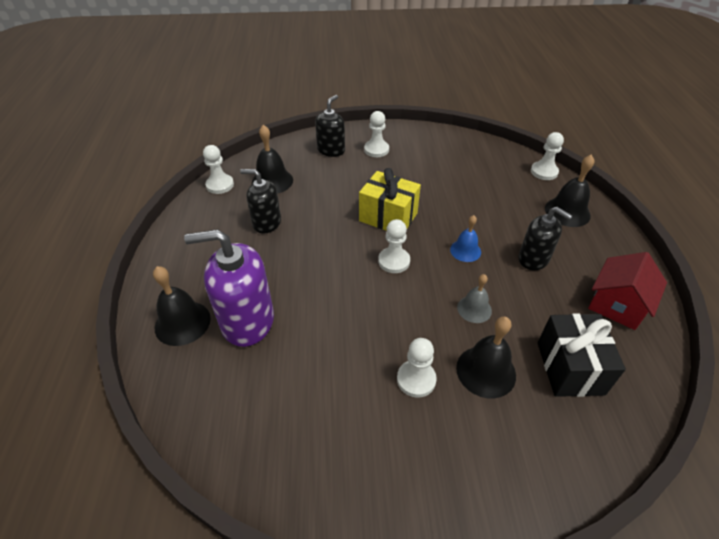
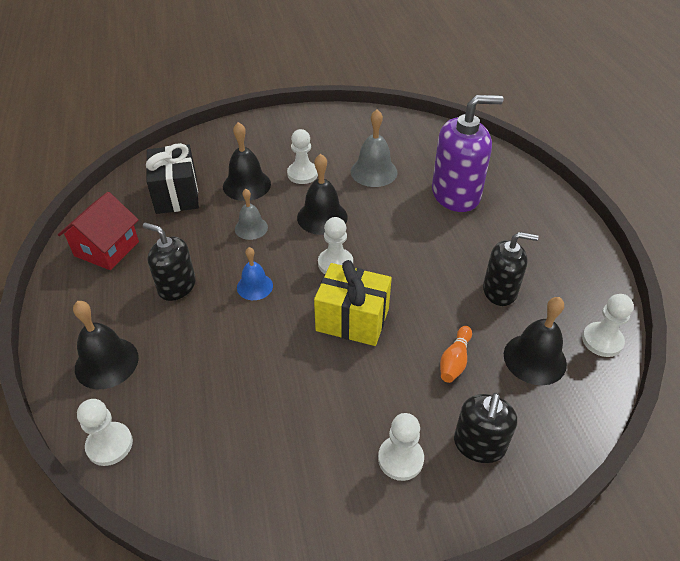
camera: 170 degrees right, 0 degrees up
black bell [153,266,211,346] -> black bell moved to [297,154,348,235]
none -> grey bell [351,109,398,187]
none -> orange bowling pin [440,326,472,383]

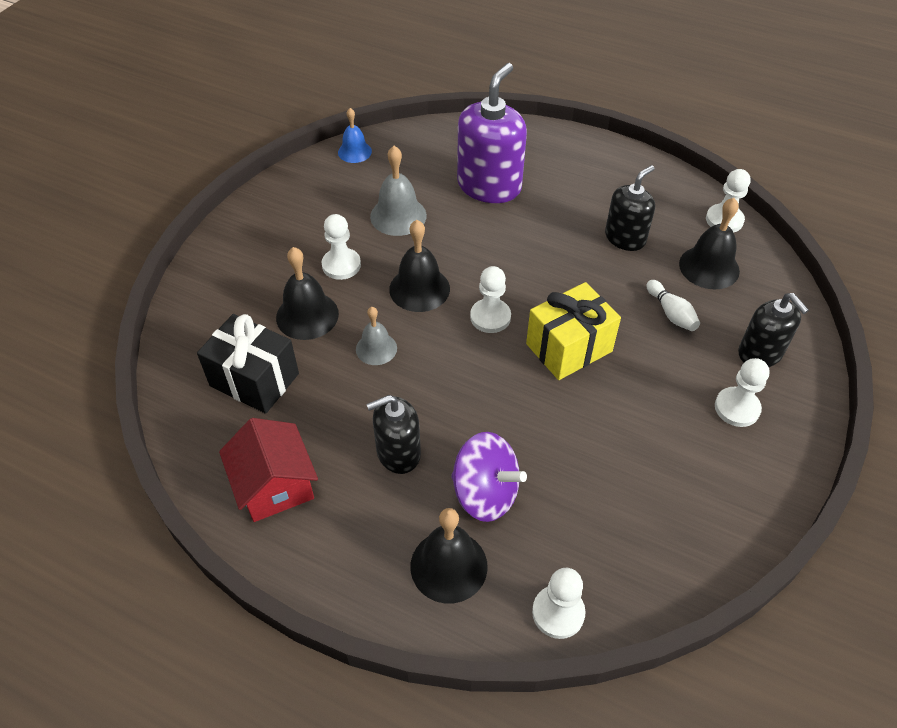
camera: 50 degrees left, 5 degrees up
blue bell [237,247,273,300] -> blue bell moved to [338,108,372,163]
orange bowling pin [440,326,472,383] -> white bowling pin [646,280,700,331]
none -> purple spinning top [451,432,527,522]

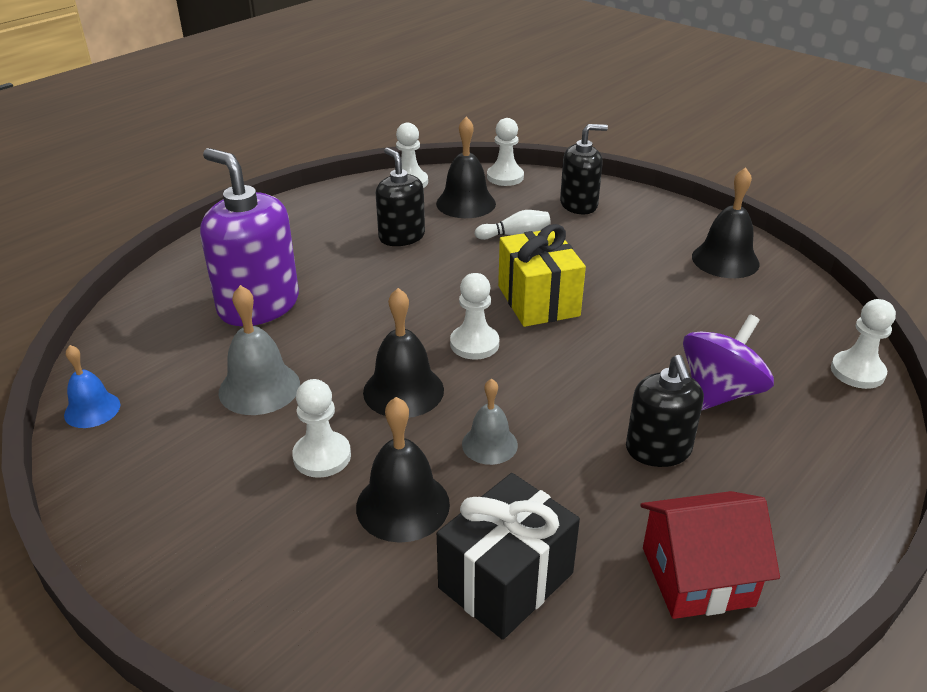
camera: 75 degrees left, 15 degrees down
black bell [410,508,488,604] -> black bell moved to [692,167,760,278]
white pawn [715,358,770,427] -> white pawn moved to [487,118,524,186]

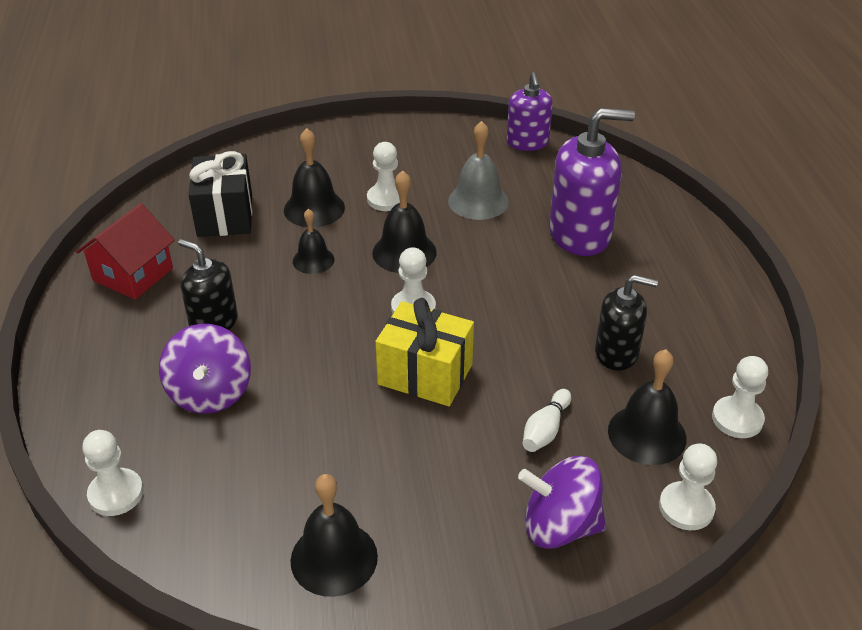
camera: 130 degrees right, 5 degrees up
blue bell [64,345,120,428] -> purple soap dispenser [507,72,553,151]
grey bell [462,379,518,465] -> black bell [293,209,335,274]
black soap dispenser [560,124,608,214] -> purple spinning top [518,456,606,549]

